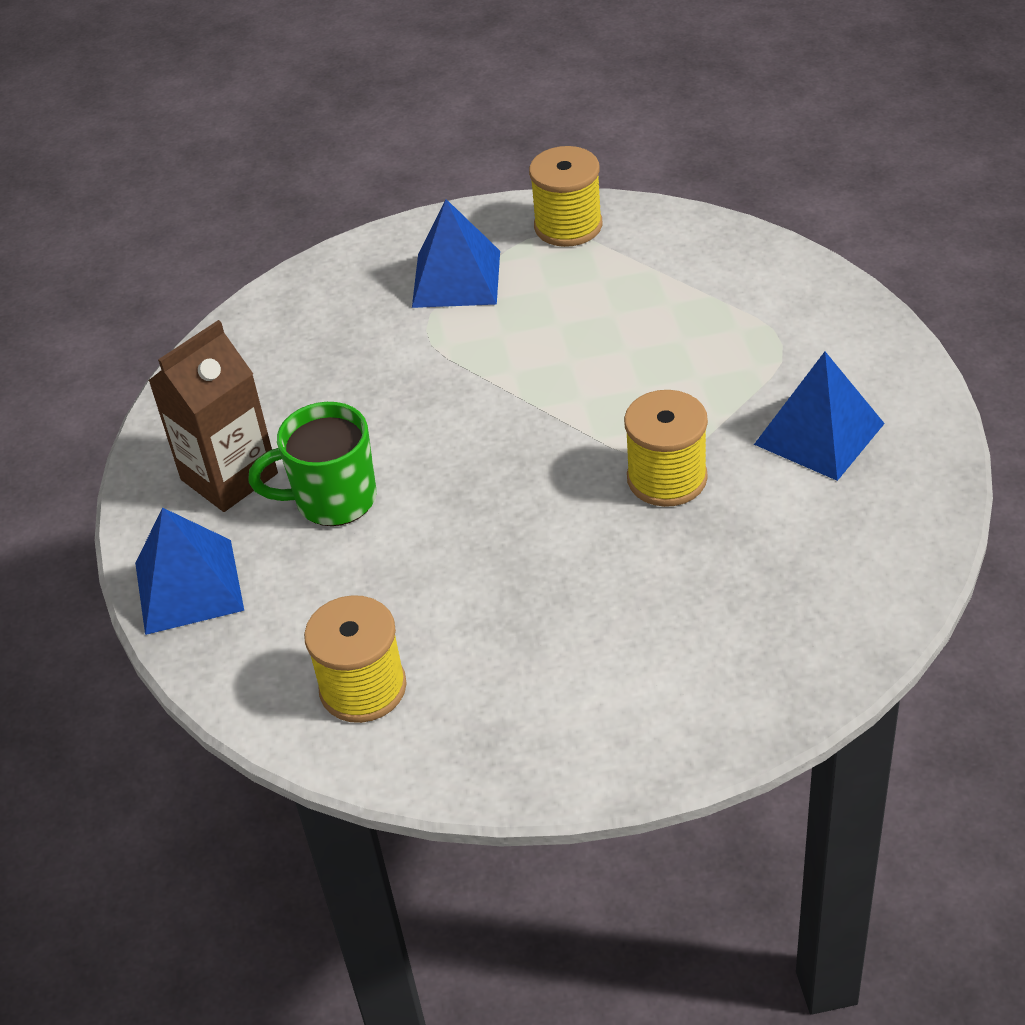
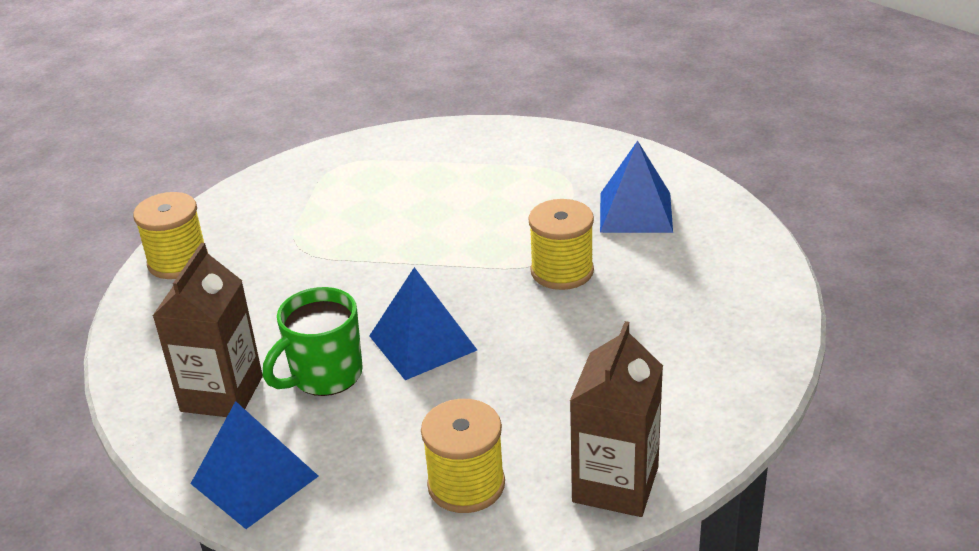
camera: 35 degrees left, 10 degrees down
blue pyramid [412,199,500,308] -> blue pyramid moved to [369,267,477,380]
yellow spool [529,146,602,247] -> yellow spool moved to [133,192,208,279]
none -> brown carton [570,321,663,517]

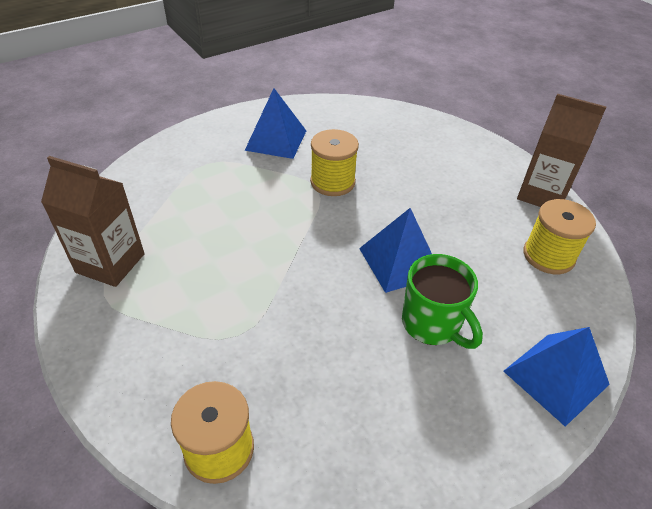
camera: 85 degrees left, 10 degrees up
brown carton [153,243,263,417] -> brown carton moved to [41,156,145,287]

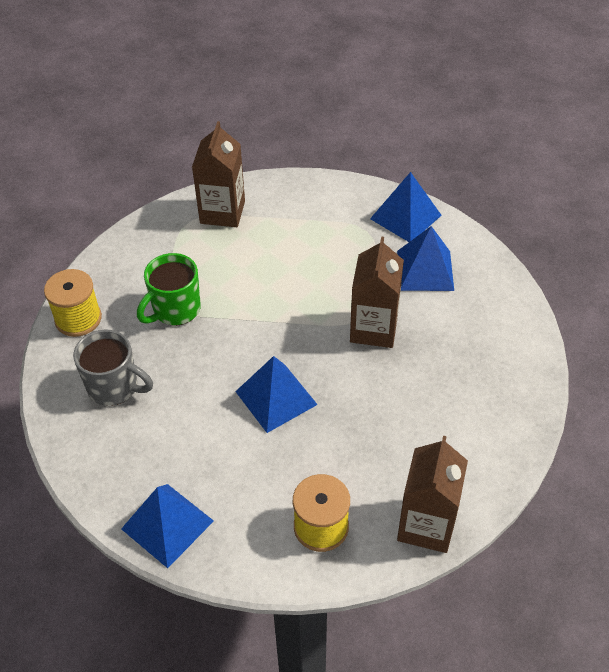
camera: 80 degrees right, 5 degrees up
yellow spool [310,129,359,196] -> brown carton [350,236,404,348]
green mug [402,254,483,349] -> green mug moved to [137,253,201,326]
none -> grey mug [73,330,153,406]
none -> blue pyramid [370,172,442,242]

